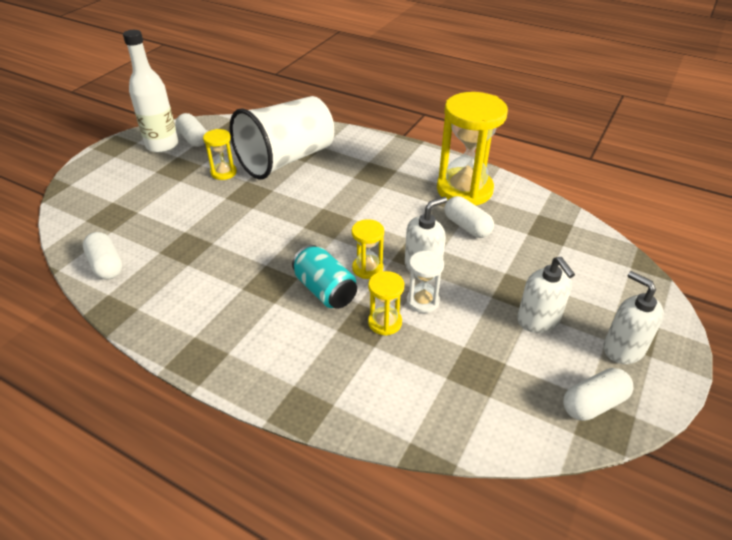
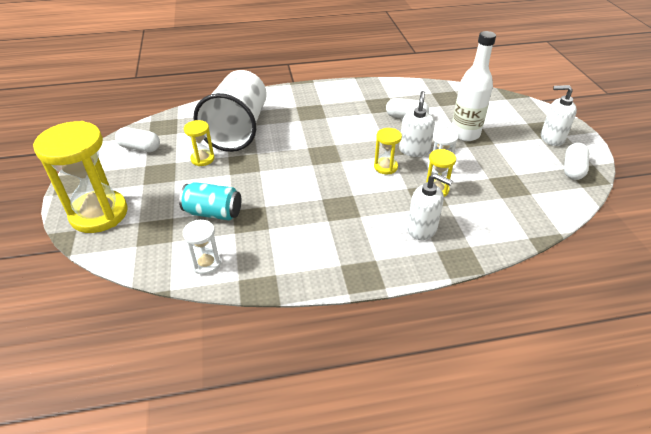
camera: 40 degrees left, 0 degrees up
white capsule [83,232,122,280] -> white hourglass [183,220,221,275]
white bottle [123,30,178,153] -> white bottle moved to [451,31,496,141]
turquoise can [292,245,357,309] -> turquoise can moved to [179,182,242,220]
yellow hourglass [437,92,508,205] -> yellow hourglass moved to [33,121,128,233]
white soap dispenser [517,257,575,333] -> white soap dispenser moved to [407,173,452,240]

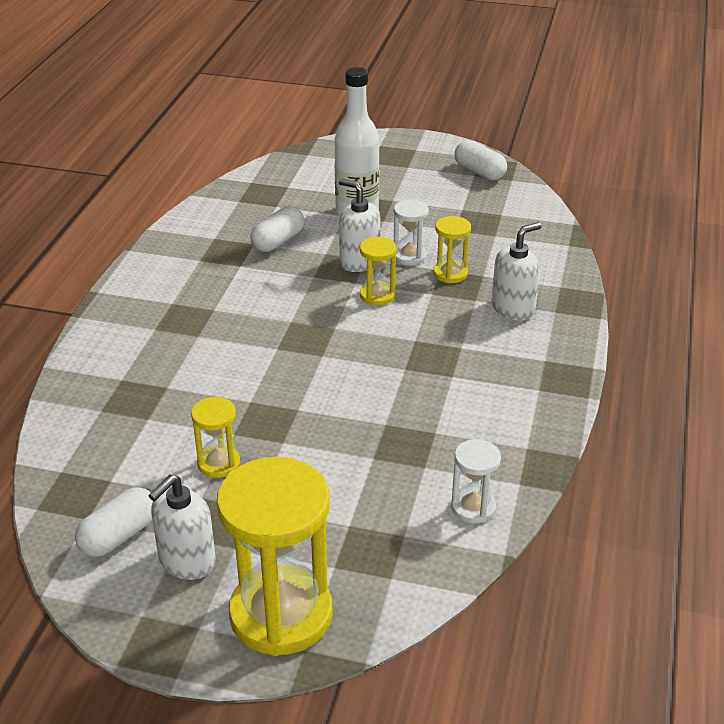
camera: 65 degrees left, 5 degrees down
turquoise can [179,182,242,220] -> none
white cup [193,70,267,152] -> none
white soap dispenser [541,85,577,146] -> white soap dispenser moved to [148,475,216,580]

